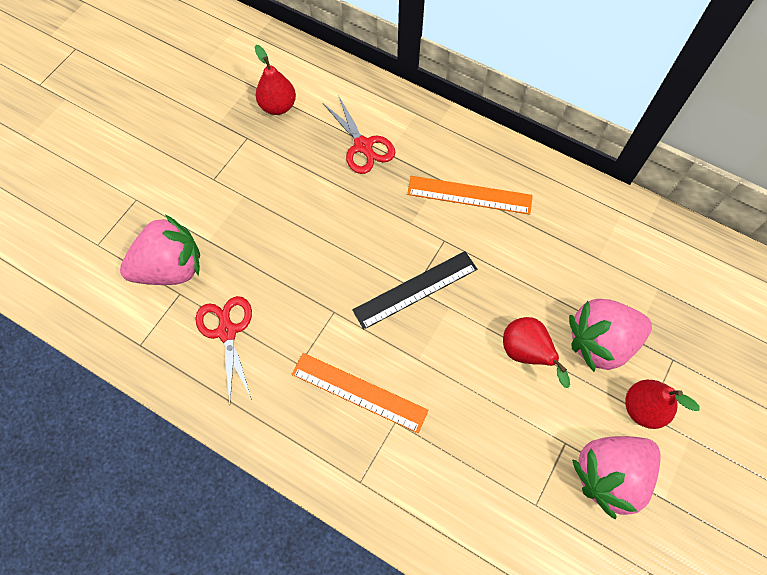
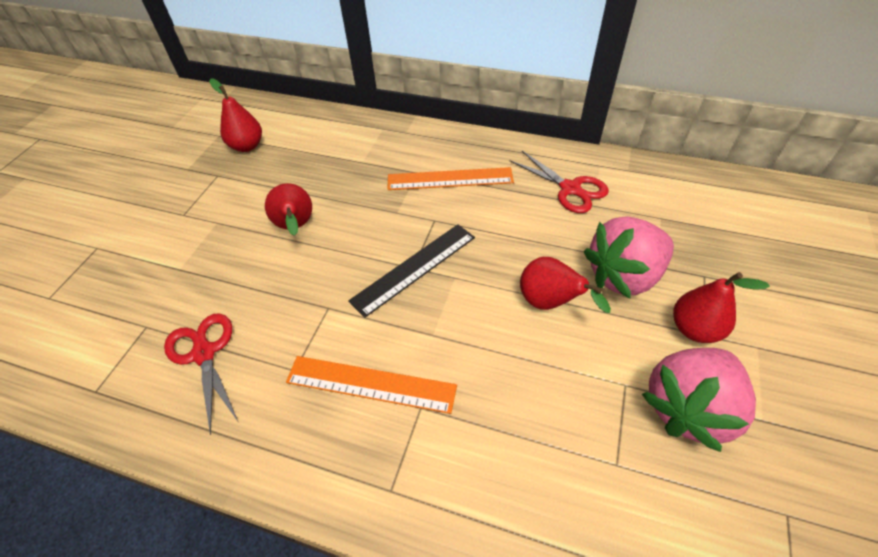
camera: 10 degrees left, 15 degrees down
pink strawberry [120,215,200,285] -> none
red scissors [323,95,395,174] -> red scissors moved to [509,151,609,213]
none -> red pear [265,183,312,236]

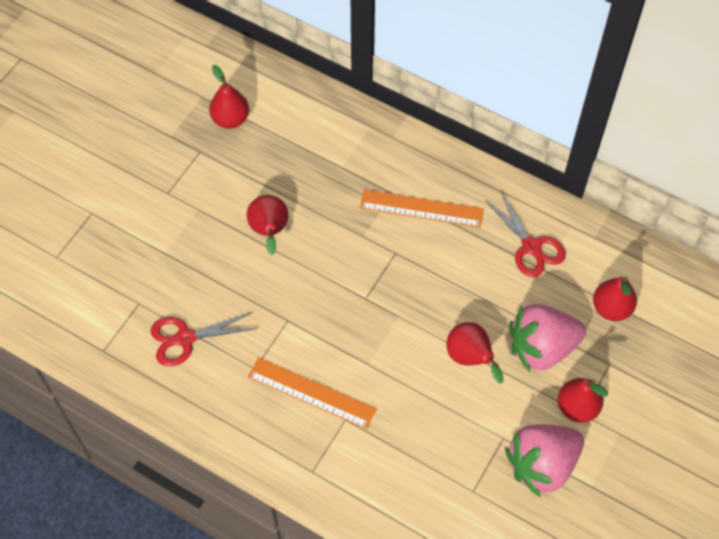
camera: 10 degrees right, 10 degrees up
red scissors [164,313,238,435] -> red scissors turned 90 degrees counterclockwise [151,312,258,366]
black ruler [348,224,475,318] -> none
none -> red pear [593,277,637,321]

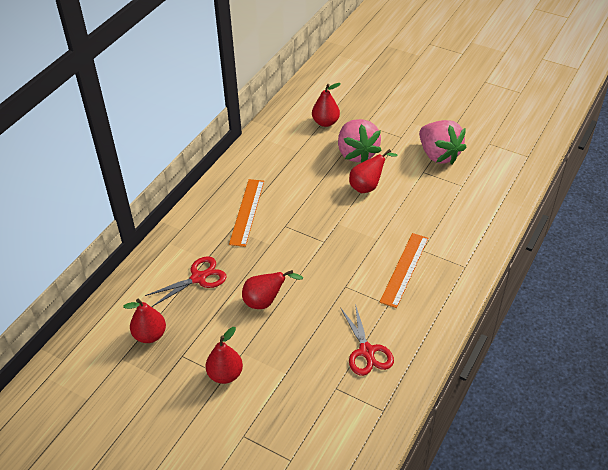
camera: 90 degrees left, 15 degrees down
red scissors [485,191,566,277] -> red scissors moved to [145,256,227,307]
red pear [558,378,608,422] -> red pear moved to [205,327,243,384]

